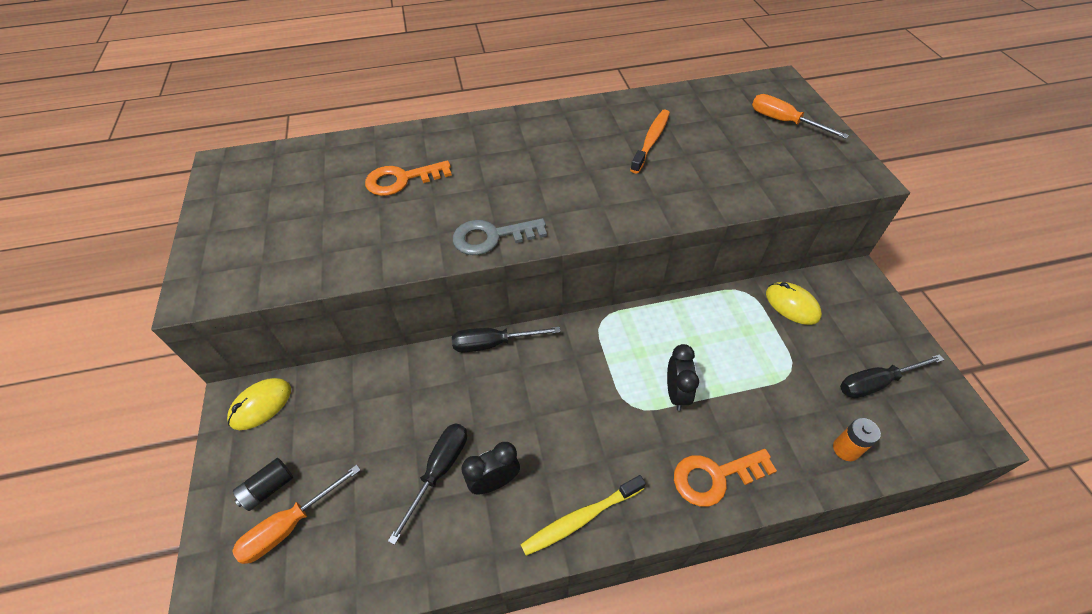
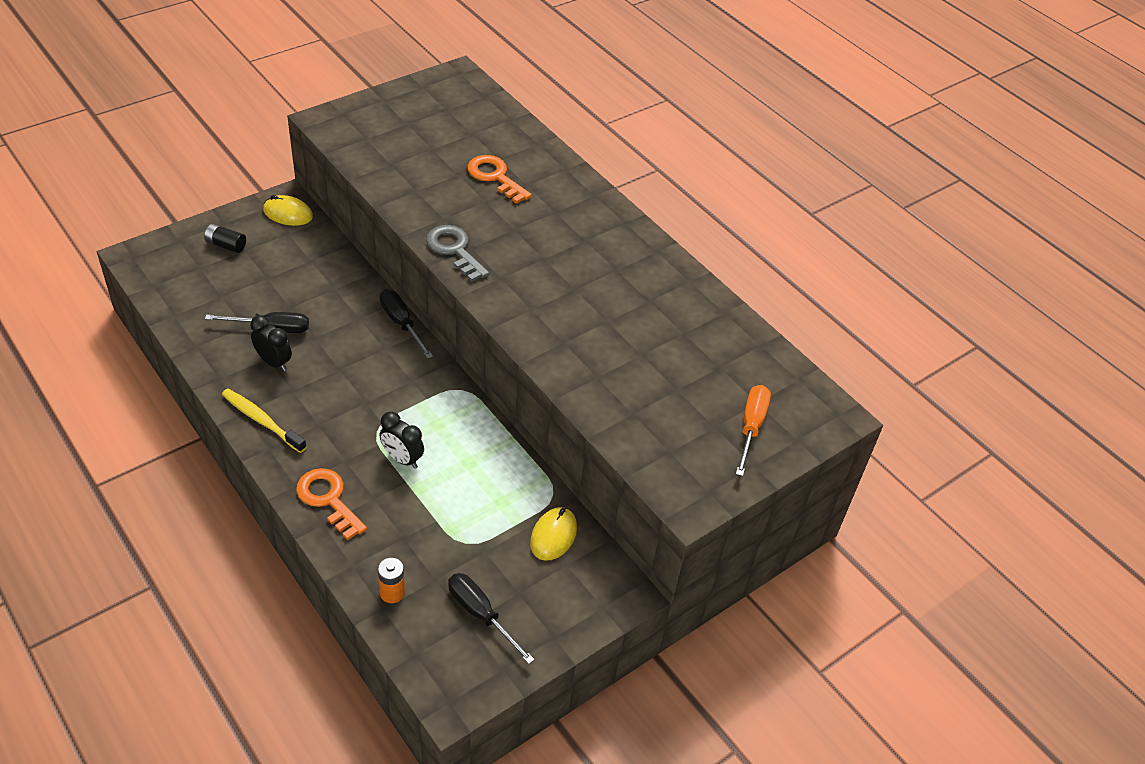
camera: 60 degrees right, 5 degrees down
orange screwdriver [232,465,361,564] -> none
orange toothbrush [630,110,670,173] -> none
black clock [667,344,699,411] -> black clock turned 60 degrees clockwise [380,412,424,469]

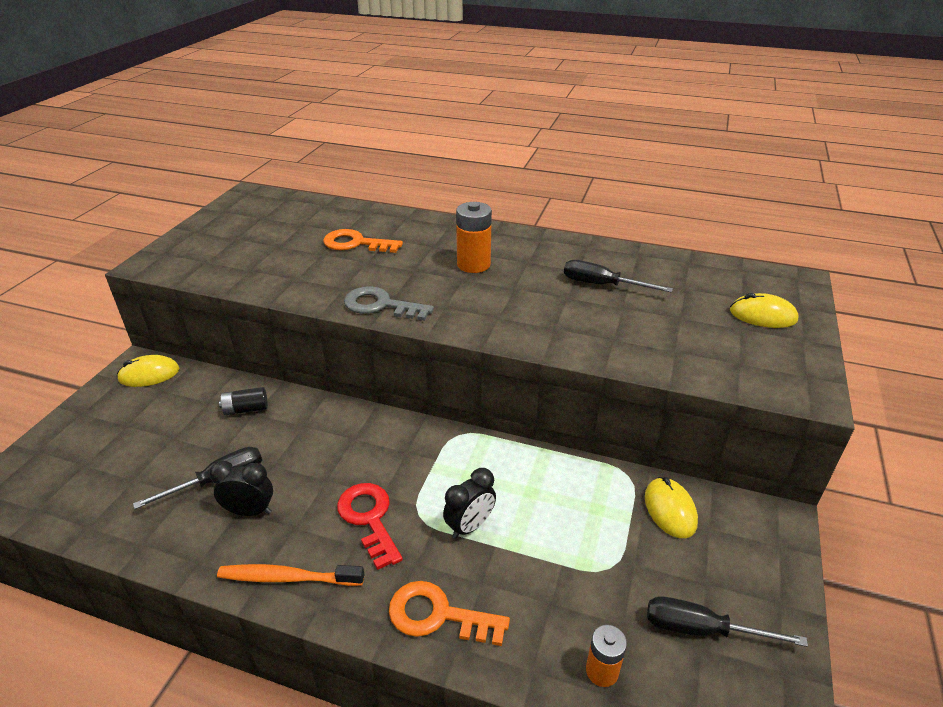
camera: 30 degrees left, 10 degrees down
black battery [204,224,246,253] -> black battery moved to [219,387,268,415]
yellow toothbrush [222,389,307,453] -> orange toothbrush [217,564,364,586]
black screwdriver [380,289,433,359] -> black screwdriver moved to [564,260,673,293]
black clock [380,412,424,469] -> black clock turned 45 degrees counterclockwise [443,468,496,539]
orange screwdriver [736,385,771,476] -> yellow mouse [730,293,799,328]
none -> red key [337,483,403,570]
none -> orange battery [456,202,492,273]

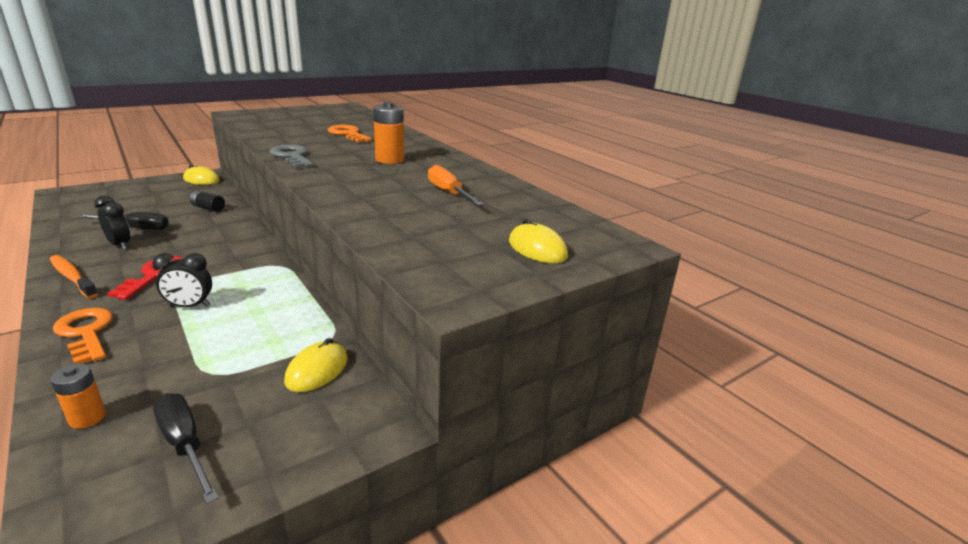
camera: 35 degrees right, 10 degrees down
black screwdriver [564,260,673,293] -> orange screwdriver [428,165,484,205]

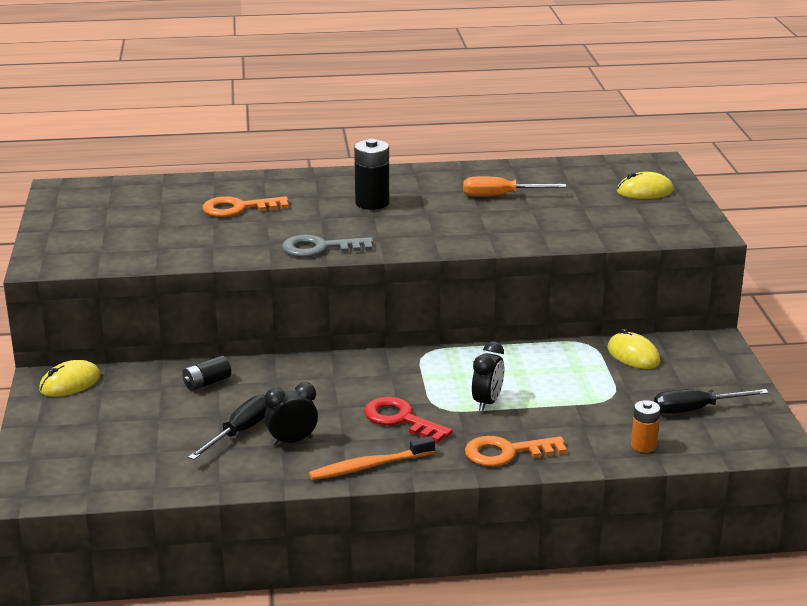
camera: 60 degrees left, 0 degrees up
orange battery [373,102,404,164] -> black battery [354,139,389,210]

